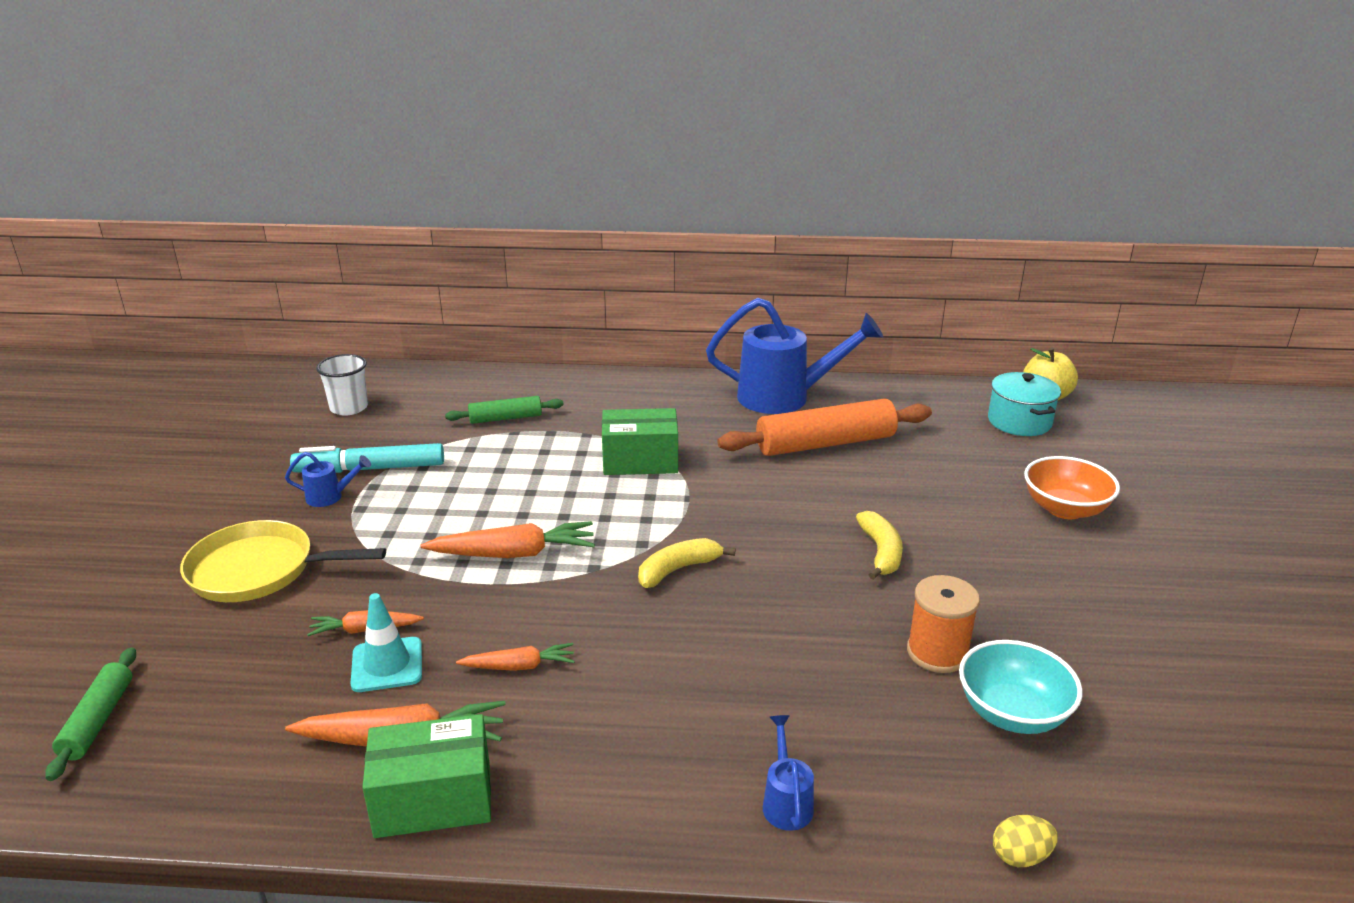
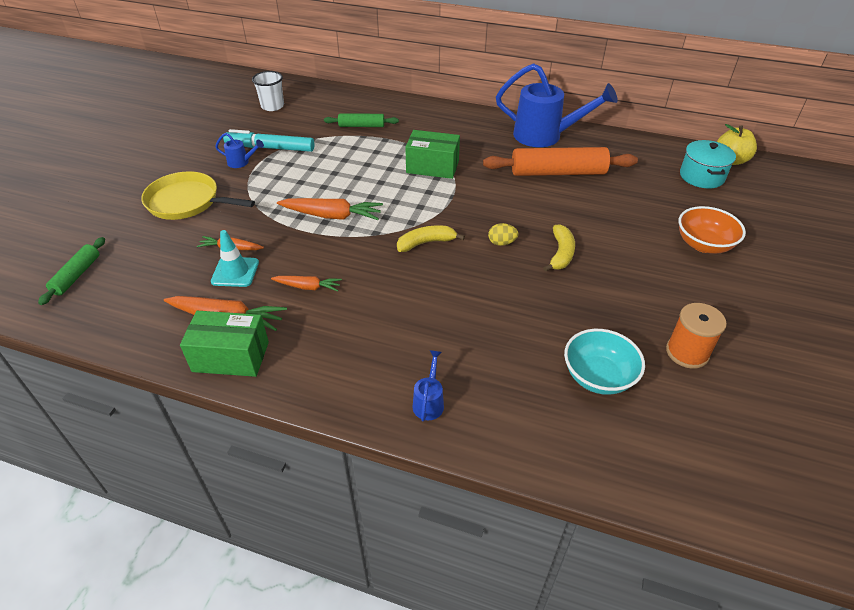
camera: 15 degrees right, 15 degrees up
orange spool [907,575,980,673] -> orange spool moved to [666,303,727,369]
yellow egg [993,815,1058,867] -> yellow egg moved to [488,223,518,246]

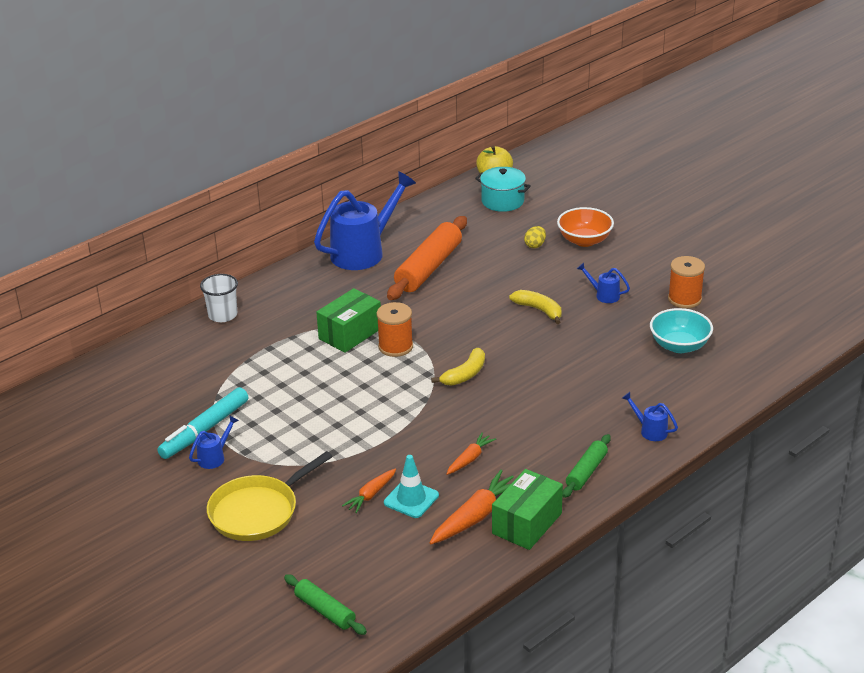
camera: 60 degrees left, 10 degrees down
white cup [252,71,284,111] -> white cup moved to [200,274,238,322]
orange carrot [277,198,383,220] -> none
green rolling pin [324,113,399,127] -> green rolling pin moved to [562,434,611,498]
yellow banana [397,225,465,252] -> yellow banana turned 150 degrees counterclockwise [431,348,485,386]
yellow egg [488,223,518,246] -> yellow egg moved to [524,226,546,248]
none -> orange spool [376,302,413,357]
none -> blue watering can [577,263,630,303]

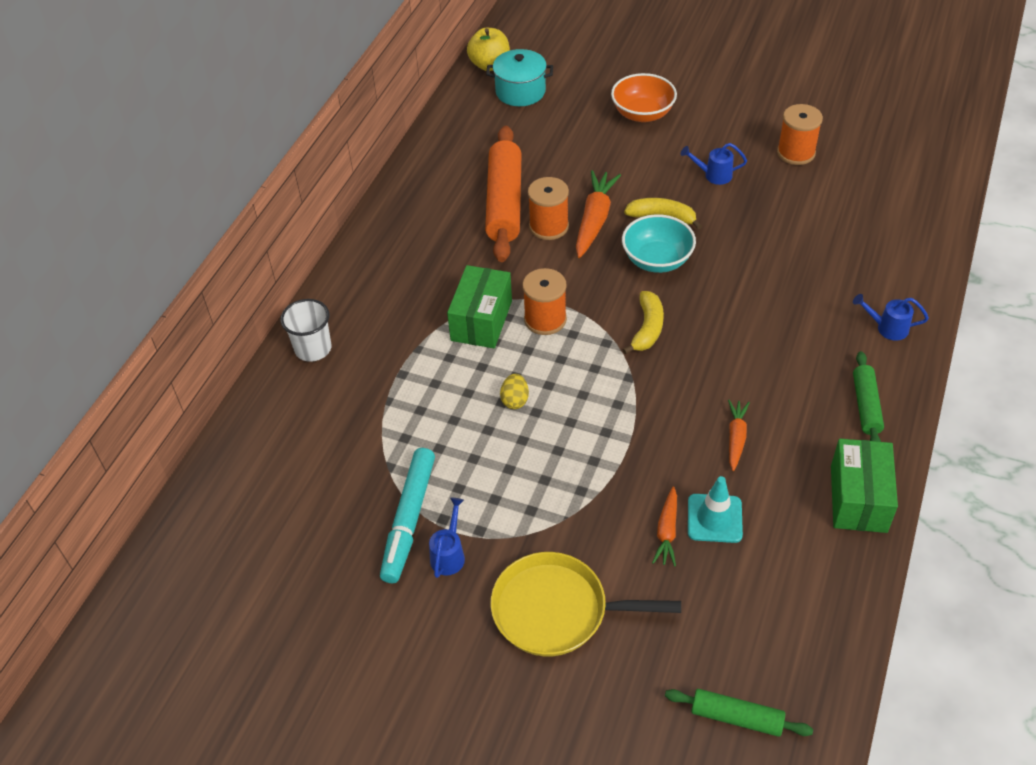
camera: 25 degrees left, 15 degrees up
yellow pan [207,451,332,541] -> yellow pan turned 75 degrees clockwise [491,552,681,656]
blue watering can [314,171,416,270] -> none
orange carrot [430,470,514,544] -> orange carrot moved to [576,170,621,258]
yellow egg [524,226,546,248] -> yellow egg moved to [500,374,529,409]
turquoise bowl [650,308,713,353] -> turquoise bowl moved to [622,214,696,273]
none -> orange spool [528,177,569,240]

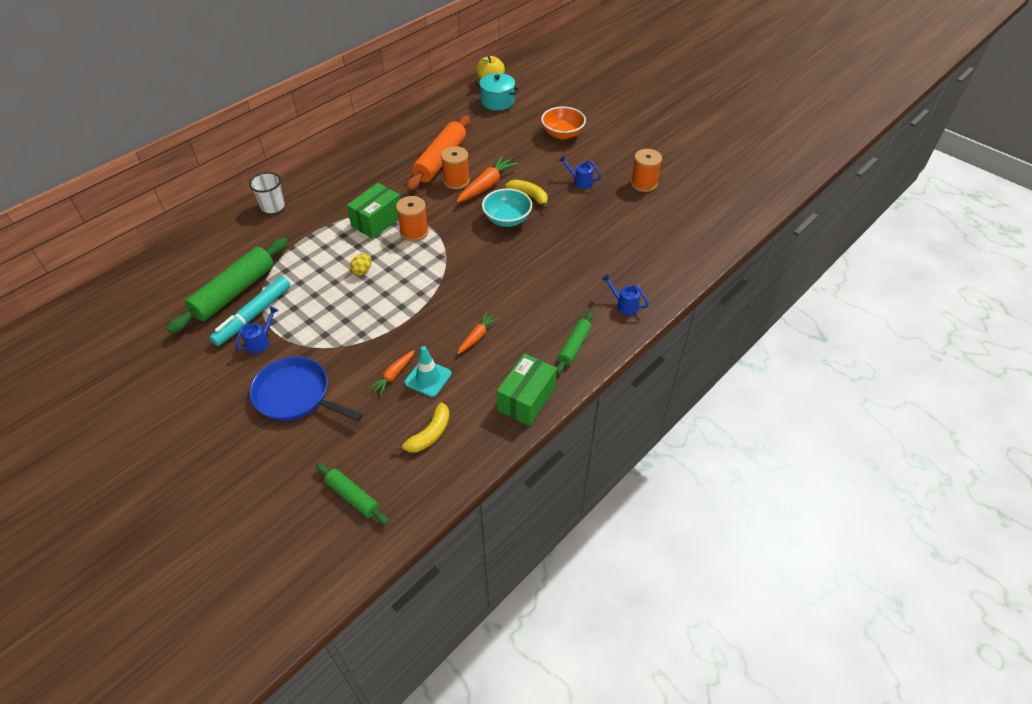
camera: 20 degrees right, 0 degrees up
yellow pan [491,552,681,656] -> blue pan [250,356,363,422]
yellow banana [623,291,664,354] -> yellow banana moved to [394,402,450,452]
none -> green rolling pin [167,238,288,333]

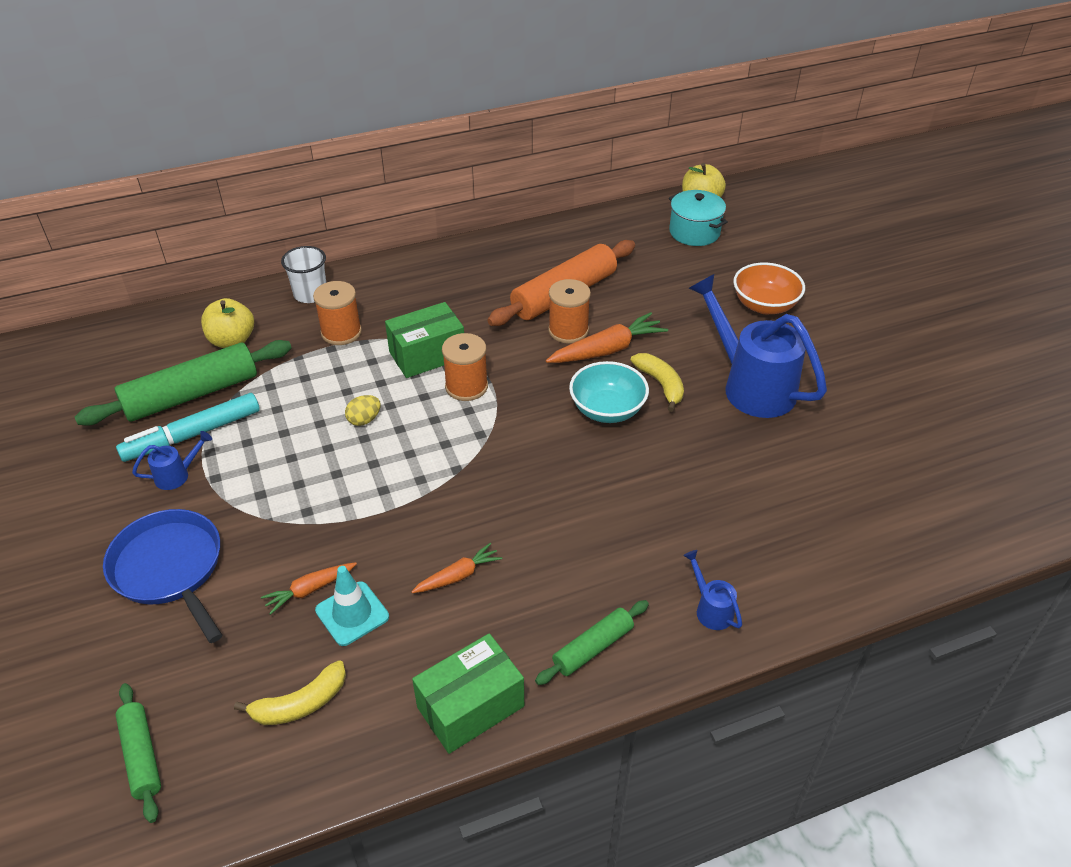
camera: 25 degrees right, 5 degrees down
blue watering can [559,156,602,189] -> blue watering can [689,274,827,418], size x2.35
orange spool [631,149,662,192] -> orange spool moved to [313,281,362,345]
none -> yellow apple [201,298,254,348]

